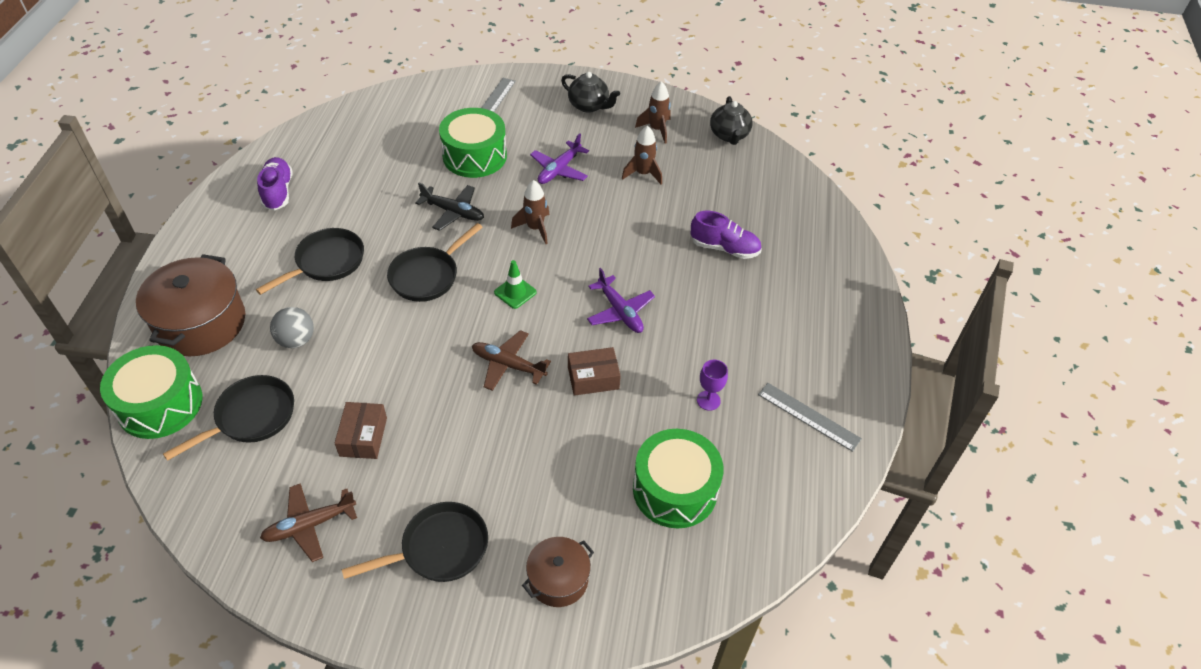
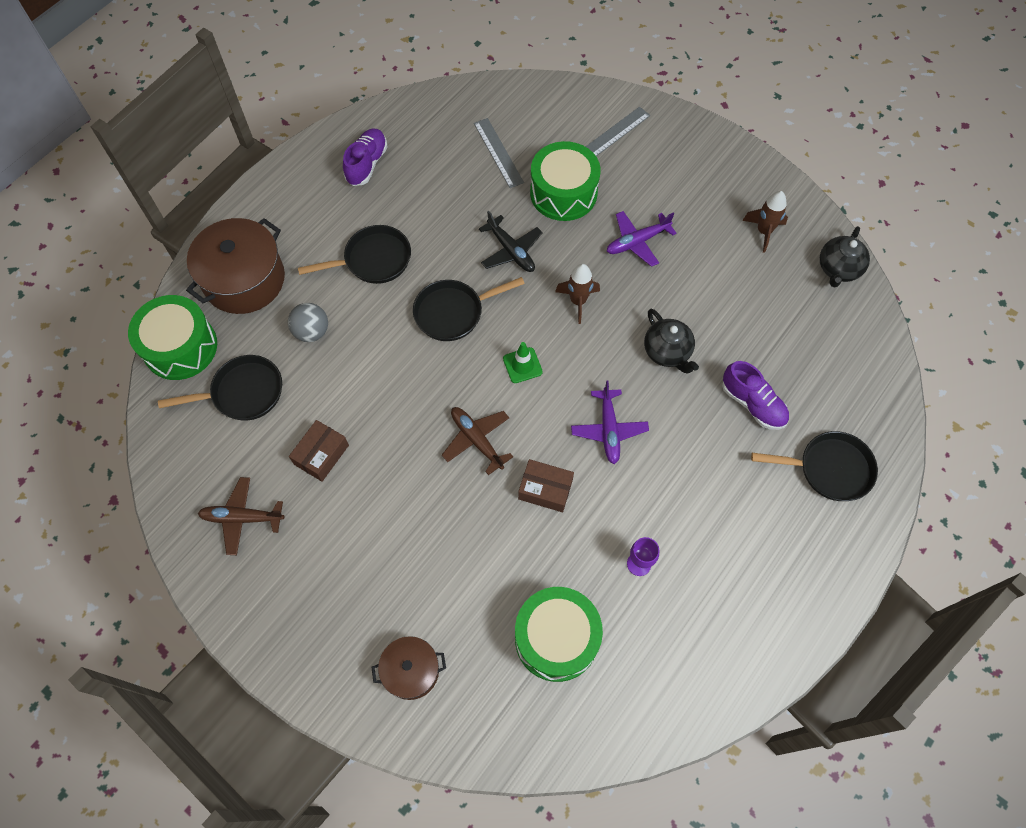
camera: 30 degrees right, 15 degrees up
black pan [342,502,488,582] -> black pan moved to [751,431,878,501]
black teapot [561,72,620,113] -> black teapot moved to [644,309,699,374]
brown rocket [622,125,662,185] -> none
grey ruler [758,383,862,452] -> grey ruler moved to [474,118,524,188]

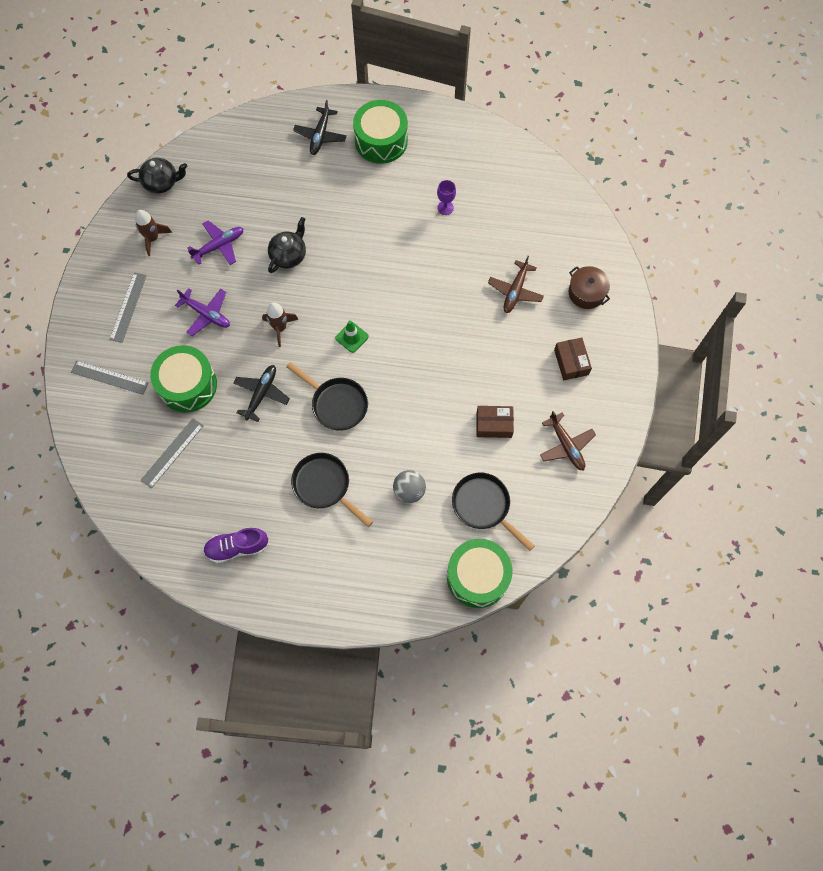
camera: 120 degrees left, 5 degrees up
brown pot [186,218,285,314] -> none
brown plane [442,407,513,475] -> brown plane moved to [488,256,544,313]
green drum [515,587,603,682] -> green drum moved to [353,100,408,164]
brown box [518,459,574,512] -> brown box moved to [554,338,592,380]
purple plane [571,380,649,464] -> purple plane moved to [188,220,243,265]
purple shoe [722,361,789,430] -> none
black pan [751,431,878,501] -> black plane [293,100,347,155]
none -> grey ruler [109,272,147,343]

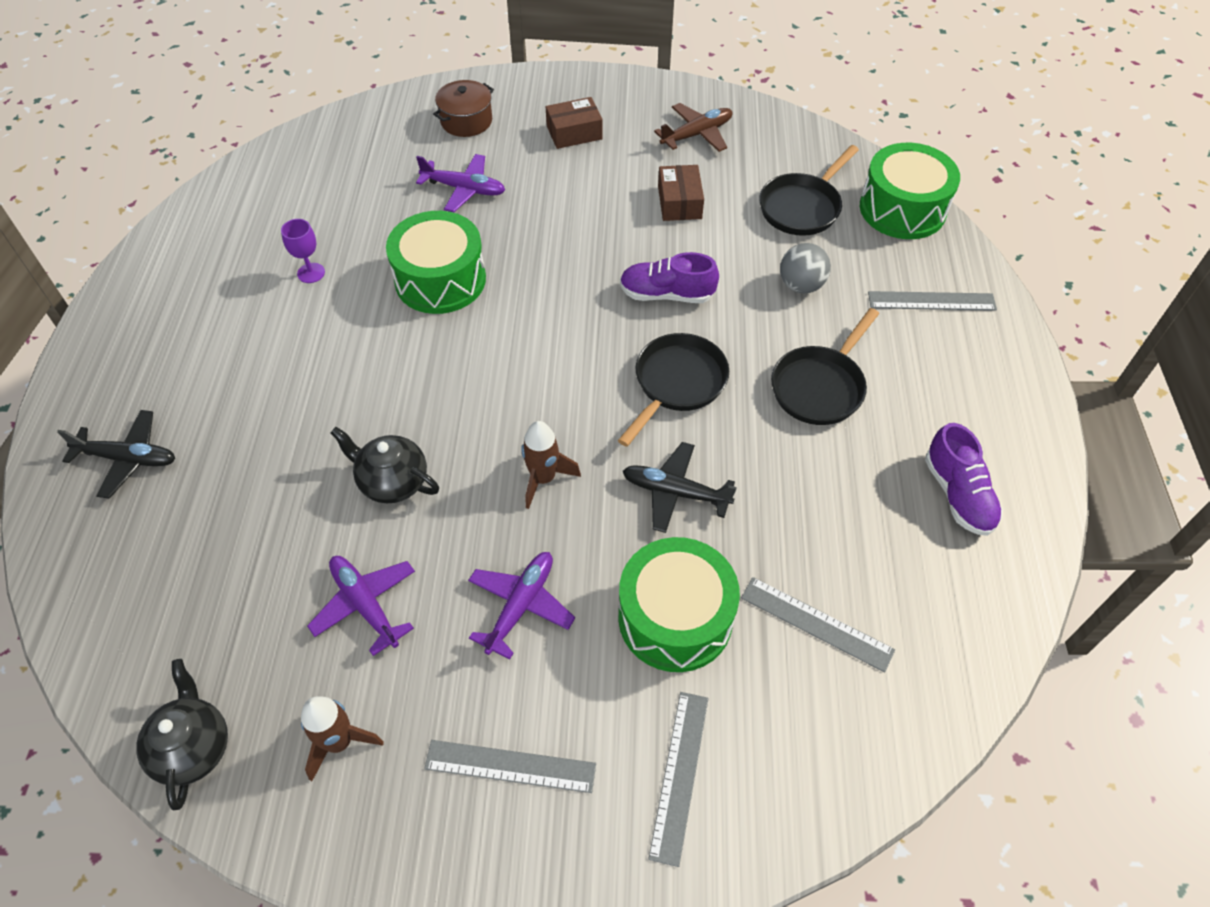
camera: 95 degrees left, 15 degrees down
green traffic cone [335,320,369,353] -> none
green drum [353,100,408,164] -> green drum moved to [386,211,486,314]
brown plane [488,256,544,313] -> purple plane [416,154,505,212]
none -> purple shoe [620,252,719,303]
none -> grey ruler [868,291,997,311]

